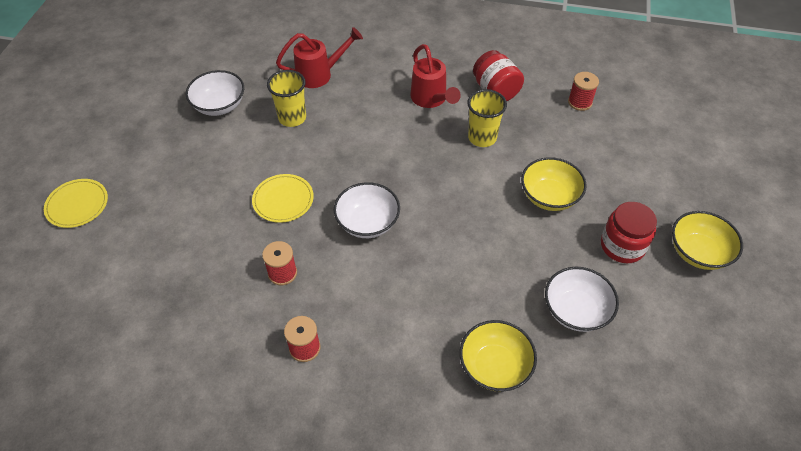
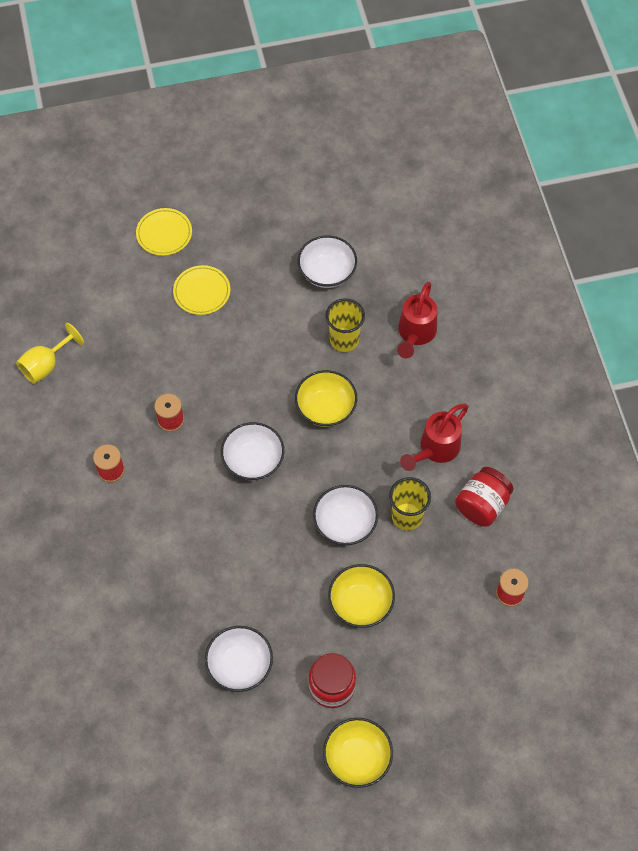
camera: 65 degrees right, 10 degrees up
yellow plate [252,174,314,223] -> yellow plate moved to [173,265,230,315]
red watering can [276,27,363,88] -> red watering can turned 60 degrees clockwise [397,282,437,359]
yellow bowl [460,320,537,392] -> yellow bowl moved to [295,370,357,427]
none -> yellow goblet [16,323,84,384]
none -> white bowl [313,485,378,545]

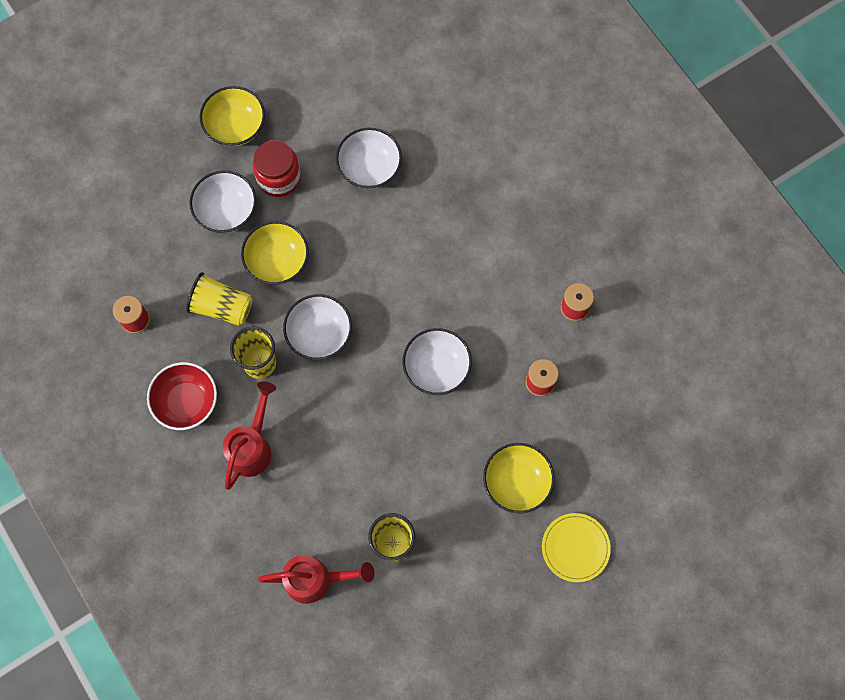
camera: 160 degrees right, 10 degrees up
yellow goblet [16,323,84,384] -> none
yellow plate [136,208,192,256] -> none
yellow bowl [295,370,357,427] -> yellow bowl moved to [483,443,555,513]
white bowl [298,236,357,288] -> white bowl moved to [190,170,256,233]
red watering can [397,282,437,359] -> red watering can turned 90 degrees clockwise [258,555,374,604]
red jar [455,467,513,527] -> red bowl [147,362,217,430]
none -> yellow cup [186,272,252,326]

